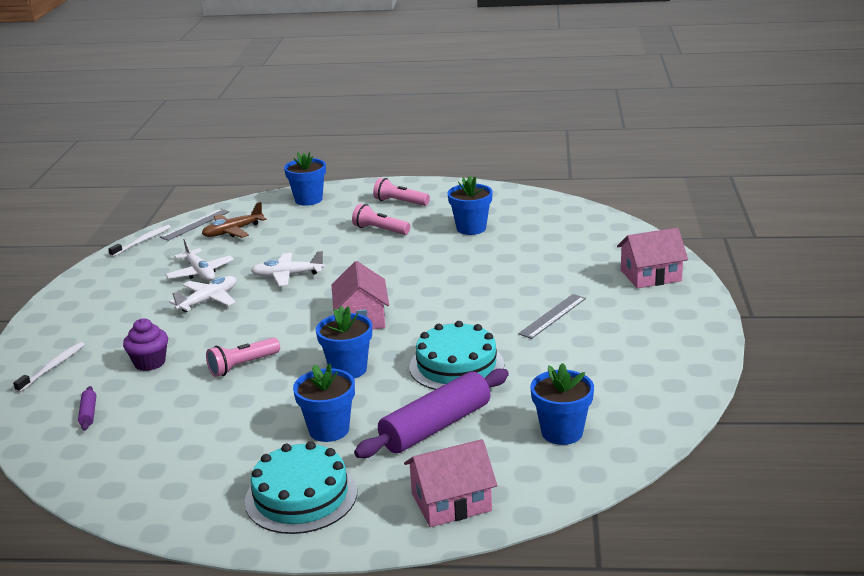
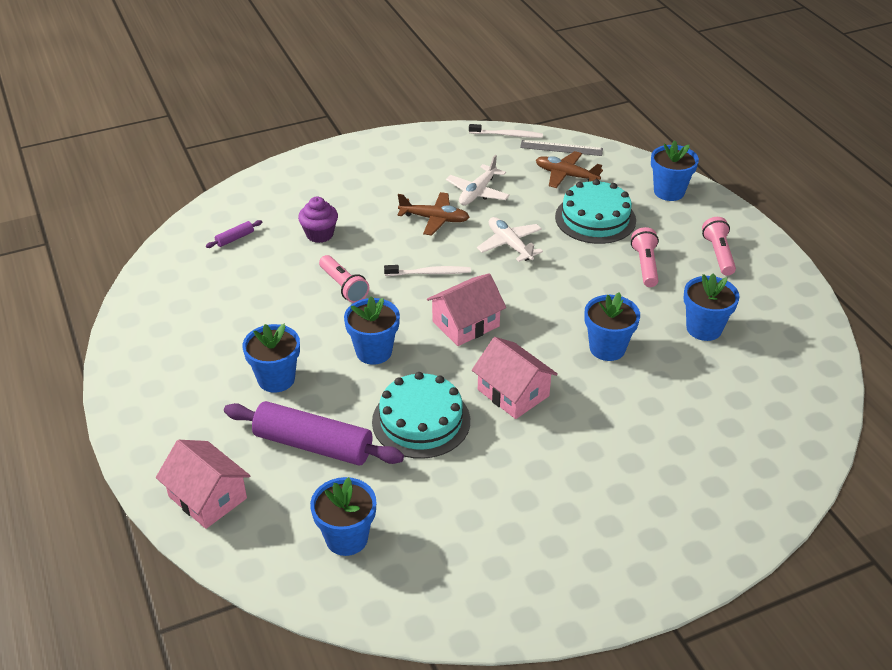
camera: 60 degrees right, 15 degrees up
white toothbrush [13,342,85,392] -> white toothbrush moved to [384,265,471,276]
white plane [169,276,236,313] -> brown plane [397,192,470,235]
pink flashlight [206,338,280,377] -> pink flashlight turned 150 degrees counterclockwise [319,255,369,303]
turquoise cake [245,441,357,534] -> turquoise cake moved to [555,179,636,244]
grey ruler [518,294,586,339] -> none
pink house [617,228,688,288] -> pink house moved to [472,337,558,419]
none -> blue flower pot [584,292,640,361]

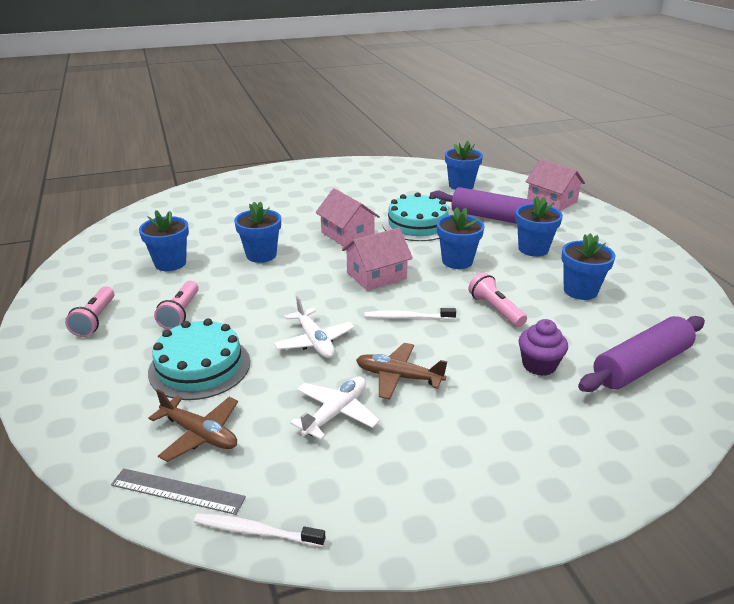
camera: 175 degrees left, 10 degrees down
purple rolling pin [206,220,262,248] -> purple rolling pin [578,316,705,392], size x2.45
blue flower pot [651,140,699,201] -> blue flower pot moved to [561,233,615,300]

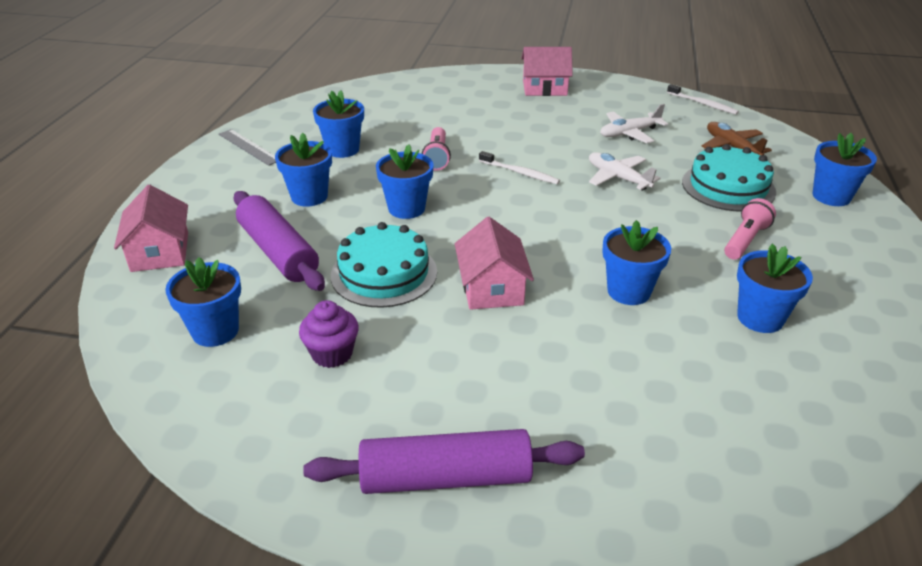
camera: 150 degrees left, 5 degrees up
pink flashlight [65,286,114,337] -> none
grey ruler [111,468,246,515] -> grey ruler moved to [219,129,276,166]
white plane [274,296,355,358] -> white plane turned 45 degrees counterclockwise [589,152,661,191]
pink house [342,228,413,291] -> pink house moved to [521,47,573,96]
brown plane [356,343,448,399] -> none
purple cupcake [519,319,568,376] -> purple cupcake moved to [299,300,359,368]
purple rolling pin [578,316,705,392] -> purple rolling pin moved to [303,429,585,494]
none -> blue flower pot [813,133,877,206]

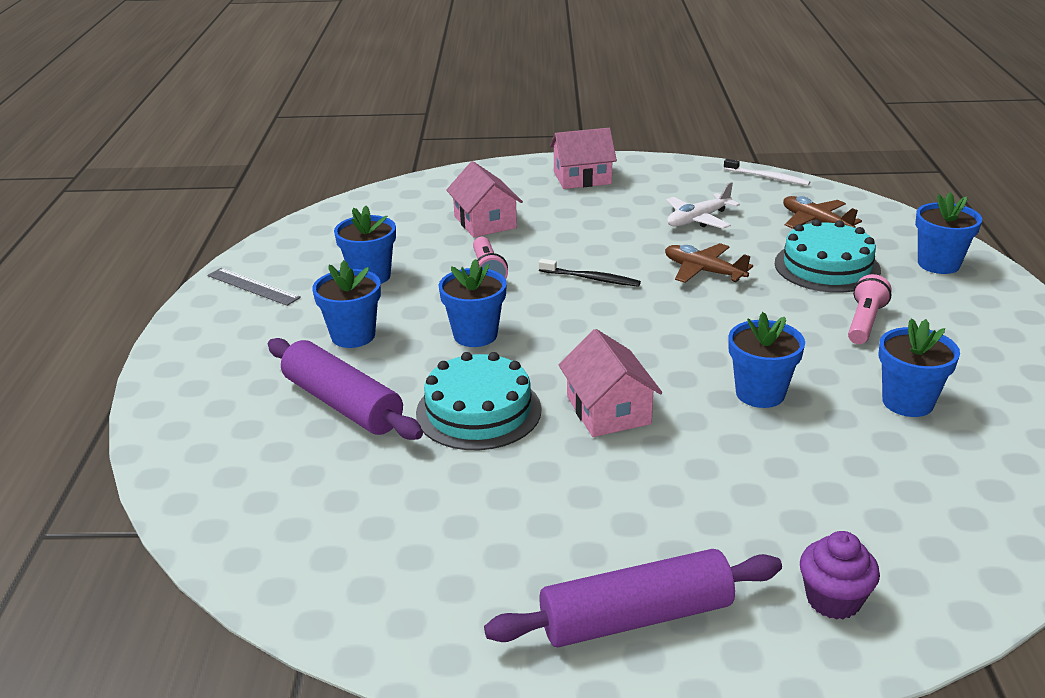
camera: 10 degrees left, 5 degrees down
pink house [114,185,188,272] -> pink house moved to [446,161,523,237]
blue flower pot [165,257,241,347] -> none
purple cupcake [299,300,359,368] -> purple cupcake moved to [800,531,880,620]
white toothbrush [479,151,560,184] -> black toothbrush [539,259,641,287]
white plane [589,152,661,191] -> brown plane [665,243,753,283]

